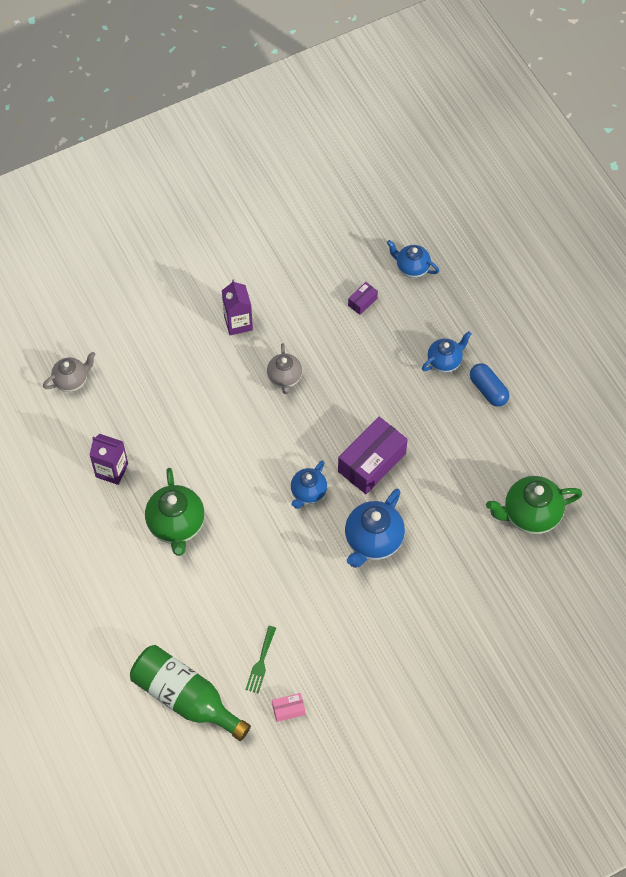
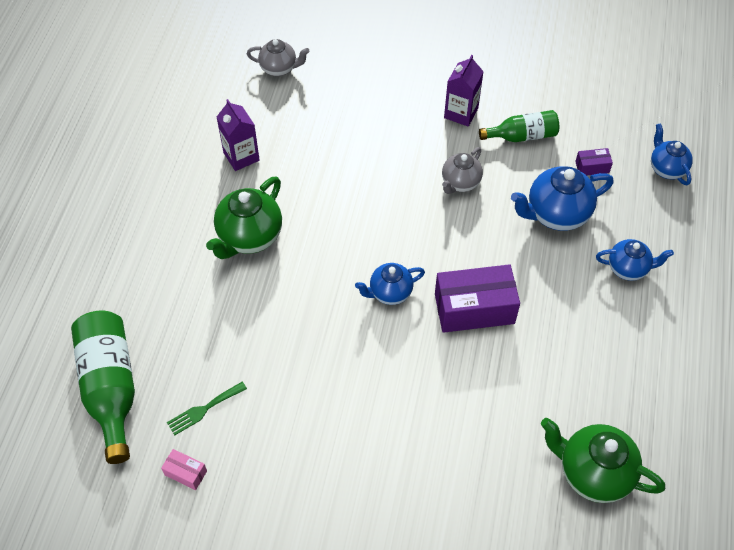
camera: 40 degrees right, 5 degrees down
blue teapot [345,489,405,568] -> blue teapot moved to [511,167,614,231]
blue capsule [470,363,509,407] -> none
none -> green bottle [479,110,559,142]

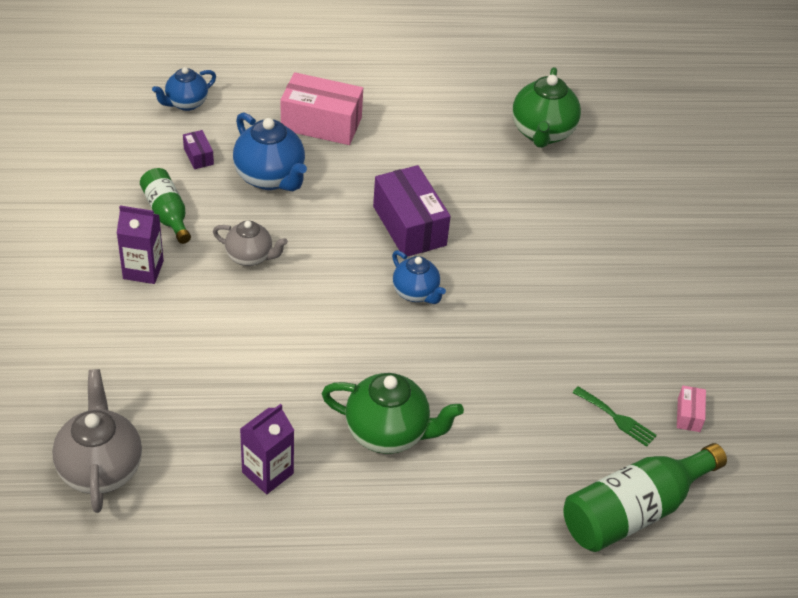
camera: 110 degrees left, 10 degrees down
grey teapot [247,39,309,76] -> grey teapot [52,369,142,513], size x1.60
blue teapot [596,239,674,281] -> pink box [281,72,363,145]

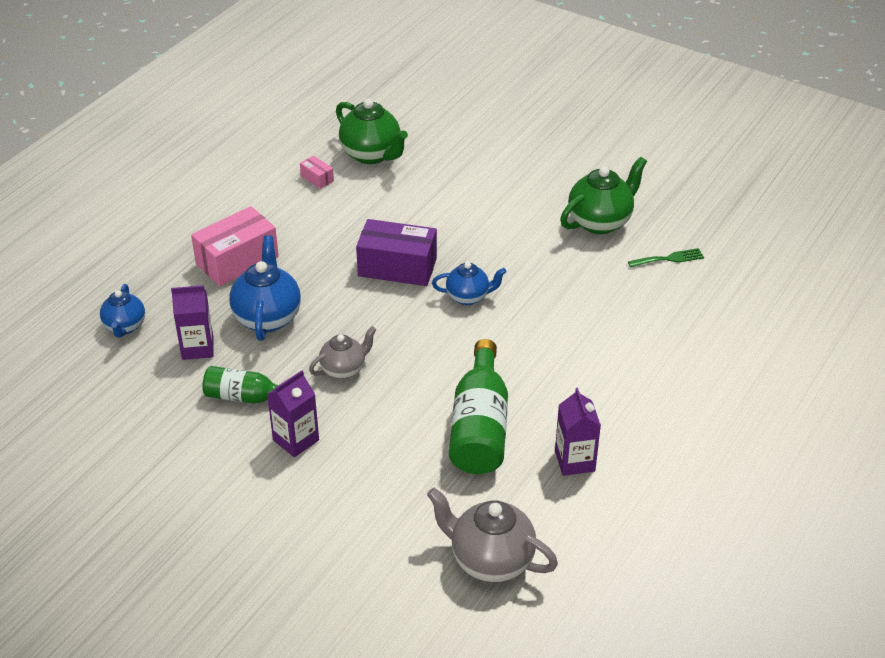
camera: 50 degrees left, 5 degrees down
purple box [183,130,214,169] -> purple carton [171,285,213,360]
blue teapot [233,112,307,191] -> blue teapot turned 90 degrees counterclockwise [229,236,301,341]
green teapot [321,373,464,454] -> green teapot moved to [560,157,647,235]
green bottle [563,443,727,552] -> green bottle moved to [449,339,508,474]
pink box [677,386,706,432] -> pink box moved to [300,155,334,189]

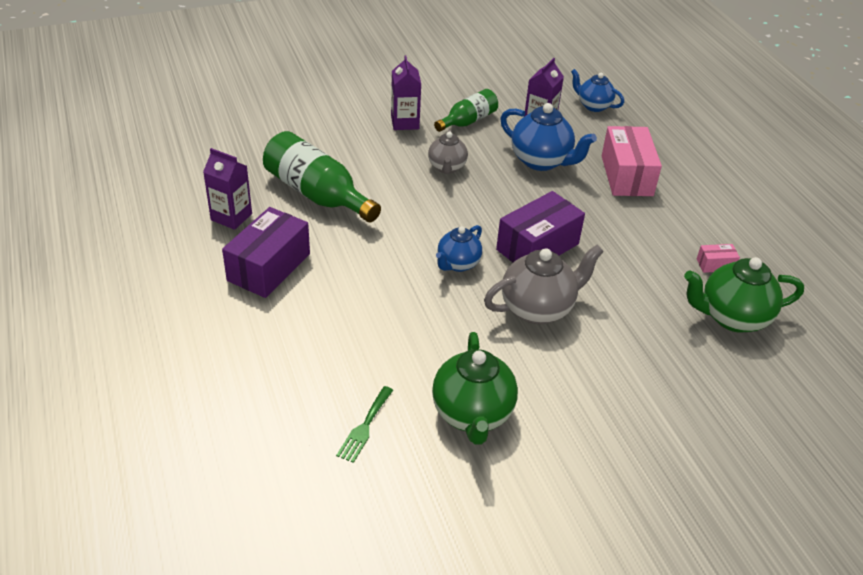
camera: 125 degrees right, 0 degrees up
grey teapot [427,487,558,583] -> grey teapot moved to [484,245,604,324]
none -> purple box [222,207,310,298]

